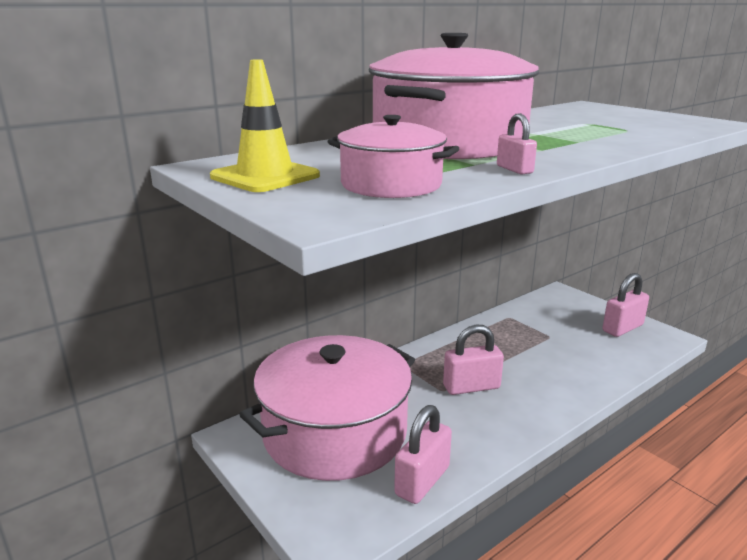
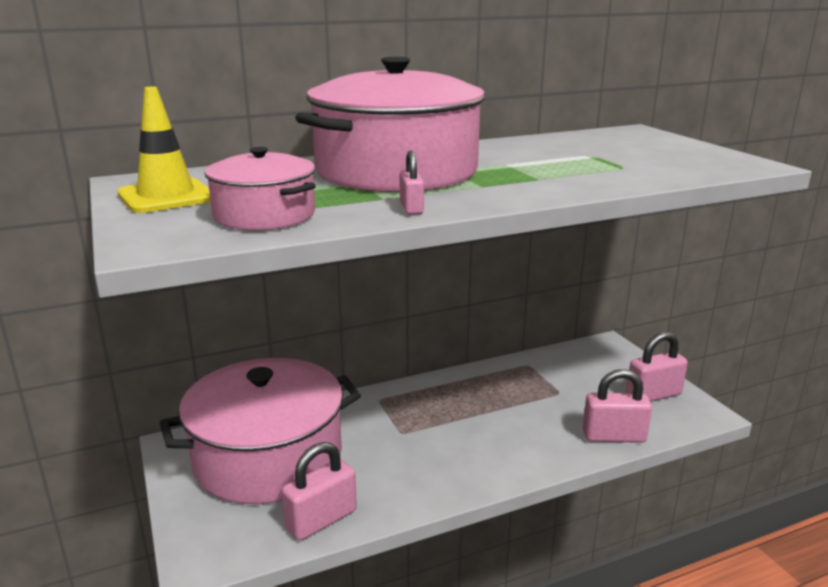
camera: 15 degrees right, 0 degrees up
pink padlock [443,324,504,395] -> pink padlock moved to [583,369,652,443]

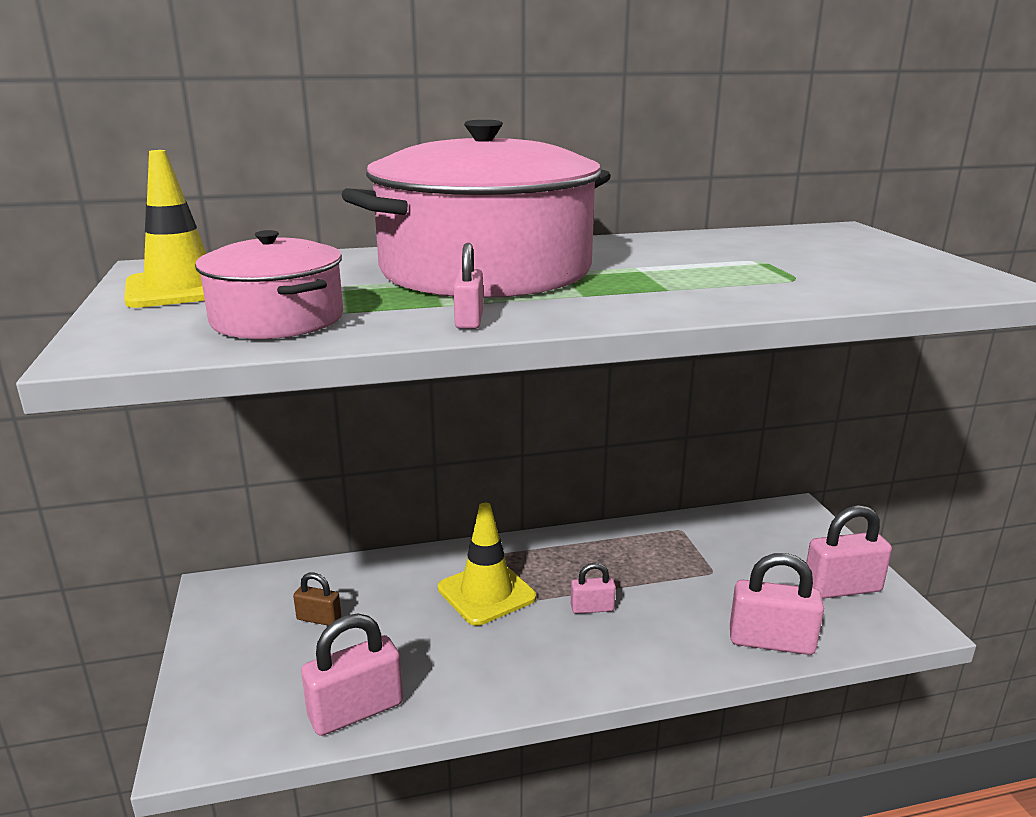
camera: 10 degrees right, 0 degrees up
pink pot [160,358,361,504] -> brown padlock [293,573,341,626]
none -> yellow traffic cone [438,503,536,626]
none -> pink padlock [571,563,616,614]

